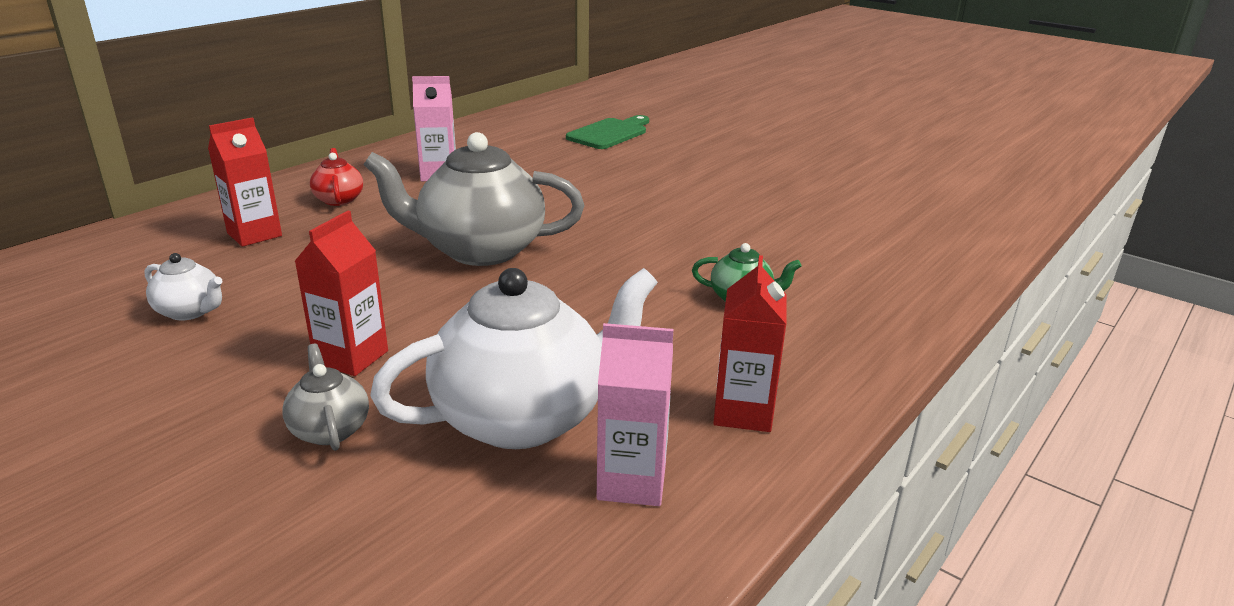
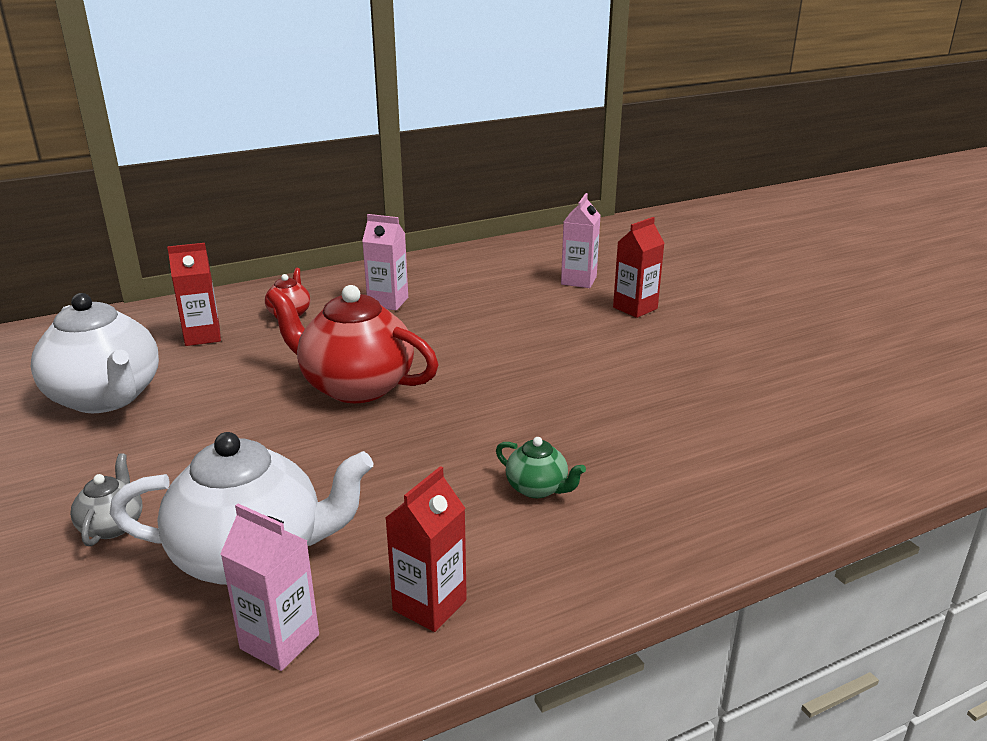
camera: 25 degrees right, 0 degrees up
white teapot [144,253,223,321] -> white teapot [31,293,159,413], size x2.18
red carton [294,211,388,376] -> red carton moved to [613,217,665,318]
grey teapot [363,132,584,266] -> red teapot [266,285,439,403]
green cutting board [566,115,649,149] -> pink carton [561,193,601,288]

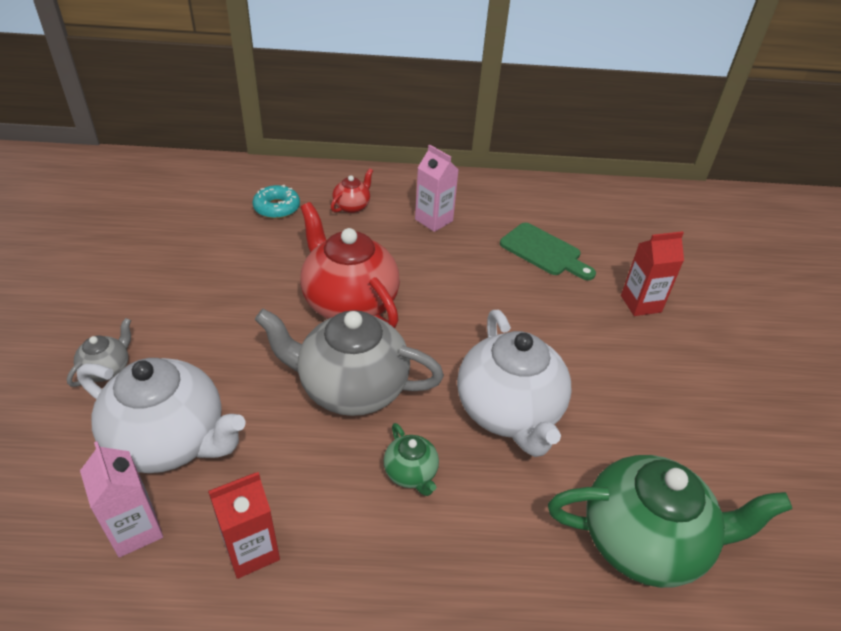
camera: 25 degrees right, 15 degrees up
white teapot [31,293,159,413] -> white teapot moved to [457,310,571,457]
red carton [167,243,221,346] -> turquoise donut [253,185,300,219]
pink carton [561,193,601,288] -> none
none -> grey teapot [255,309,444,416]
none -> green cutting board [500,223,596,280]
none -> green teapot [548,455,792,588]

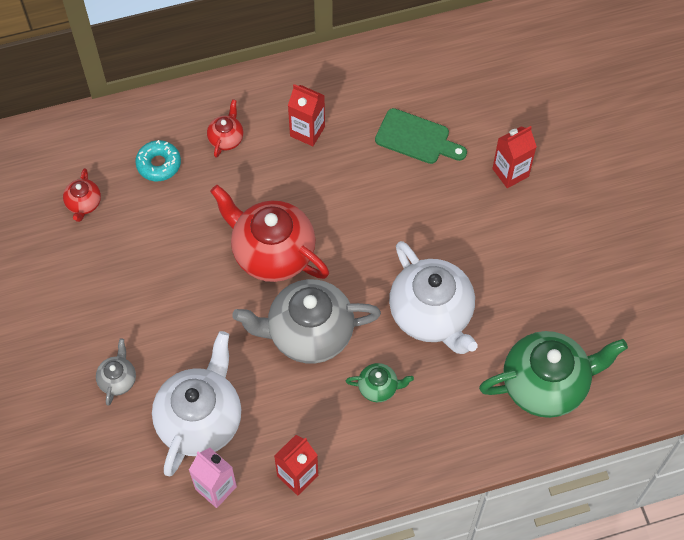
camera: 15 degrees left, 20 degrees up
white teapot [77,358,246,473] -> white teapot turned 75 degrees counterclockwise [152,331,241,476]
green teapot [383,423,439,496] -> green teapot turned 45 degrees counterclockwise [346,363,414,402]
pink carton [415,145,459,232] -> red carton [288,84,325,146]
none -> red teapot [63,168,101,222]

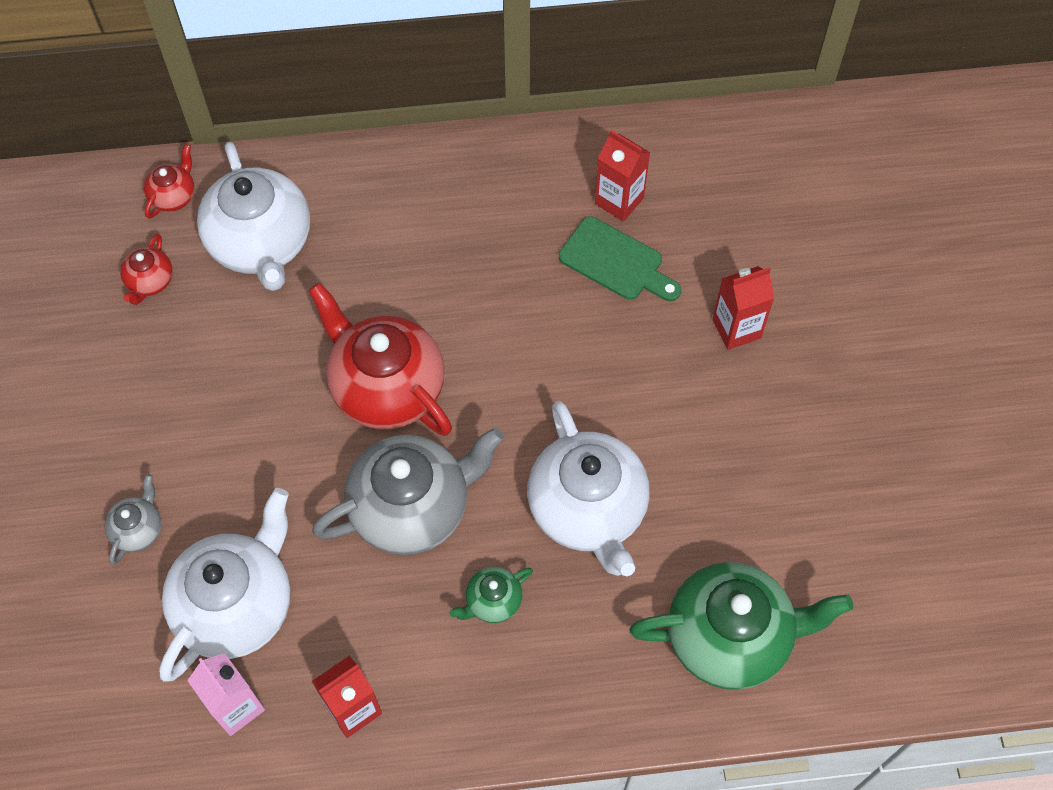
camera: 10 degrees right, 0 degrees up
turquoise donut [135,140,181,181] -> white teapot [197,142,310,291]
red teapot [207,99,244,158] -> red teapot moved to [144,144,194,219]
grey teapot [232,279,381,364] -> grey teapot turned 150 degrees clockwise [312,427,504,555]
red carton [288,84,325,146] -> red carton moved to [595,130,650,222]
green teapot [346,363,414,402] -> green teapot turned 135 degrees clockwise [449,567,533,623]

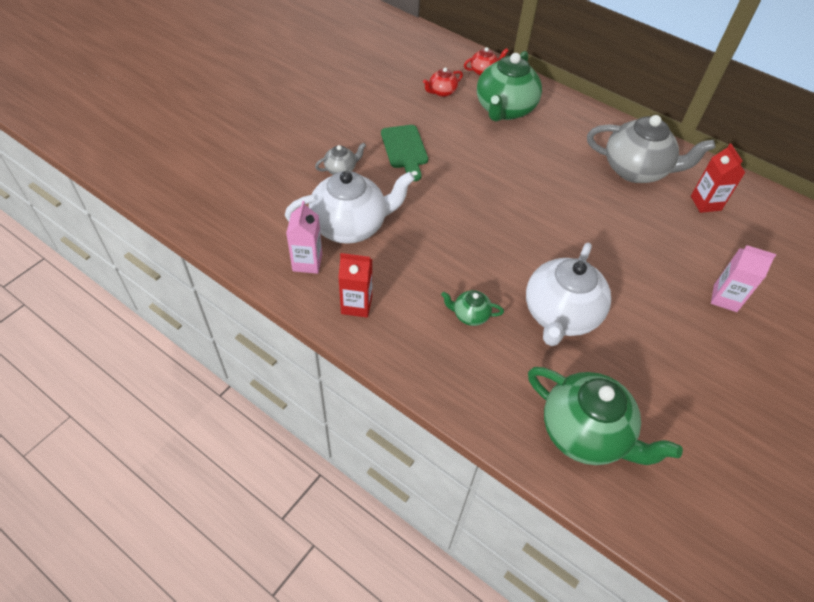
camera: 40 degrees right, 10 degrees down
white teapot [197,142,310,291] -> green teapot [477,51,542,121]
red teapot [308,282,452,436] -> none
grey teapot [312,427,504,555] -> grey teapot moved to [587,115,715,183]
green cutting board [559,216,681,301] -> green cutting board moved to [381,125,428,181]
red carton [712,266,774,350] -> pink carton [711,245,776,312]

